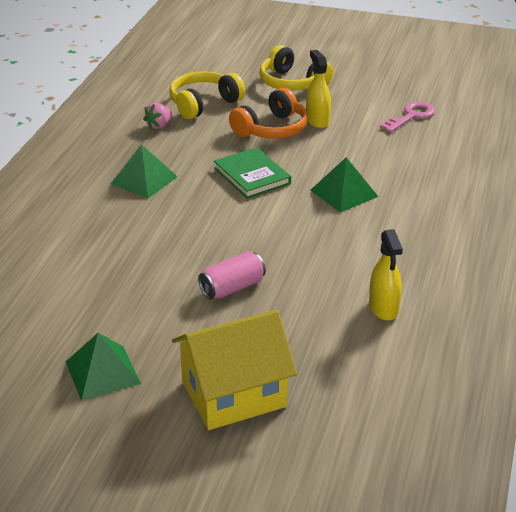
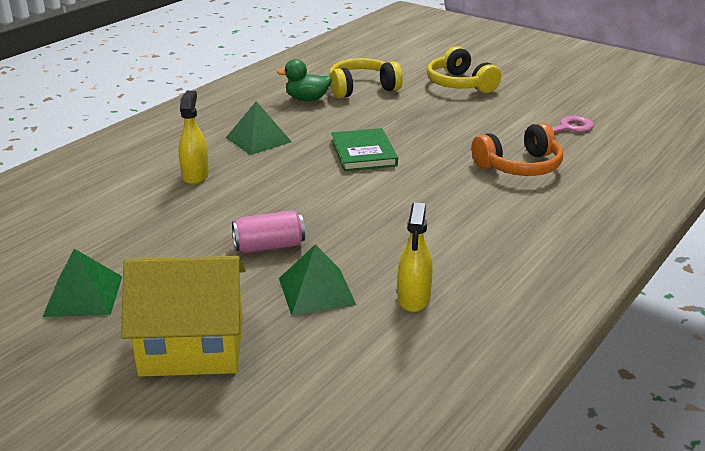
camera: 20 degrees right, 5 degrees down
pink strawberry [143,103,172,129] -> green duck [277,59,332,101]
orange headphones [229,88,308,139] -> orange headphones moved to [472,123,563,176]
yellow spray bottle [306,50,331,128] -> yellow spray bottle moved to [179,91,209,184]
green pyramid [310,157,378,212] -> green pyramid moved to [279,244,356,316]

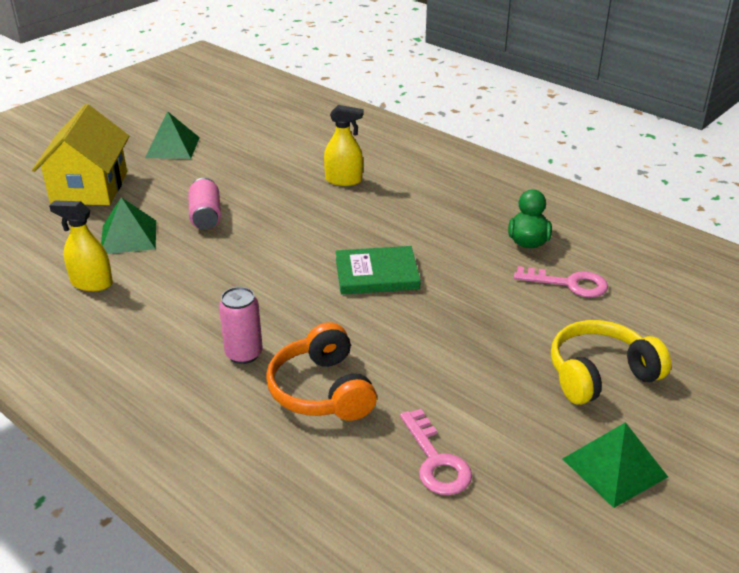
camera: 95 degrees right, 5 degrees up
green pyramid [226,101,292,155] -> green pyramid moved to [563,422,668,508]
yellow headphones [329,58,403,98] -> pink key [514,266,608,298]
none -> pink can [219,287,263,364]

